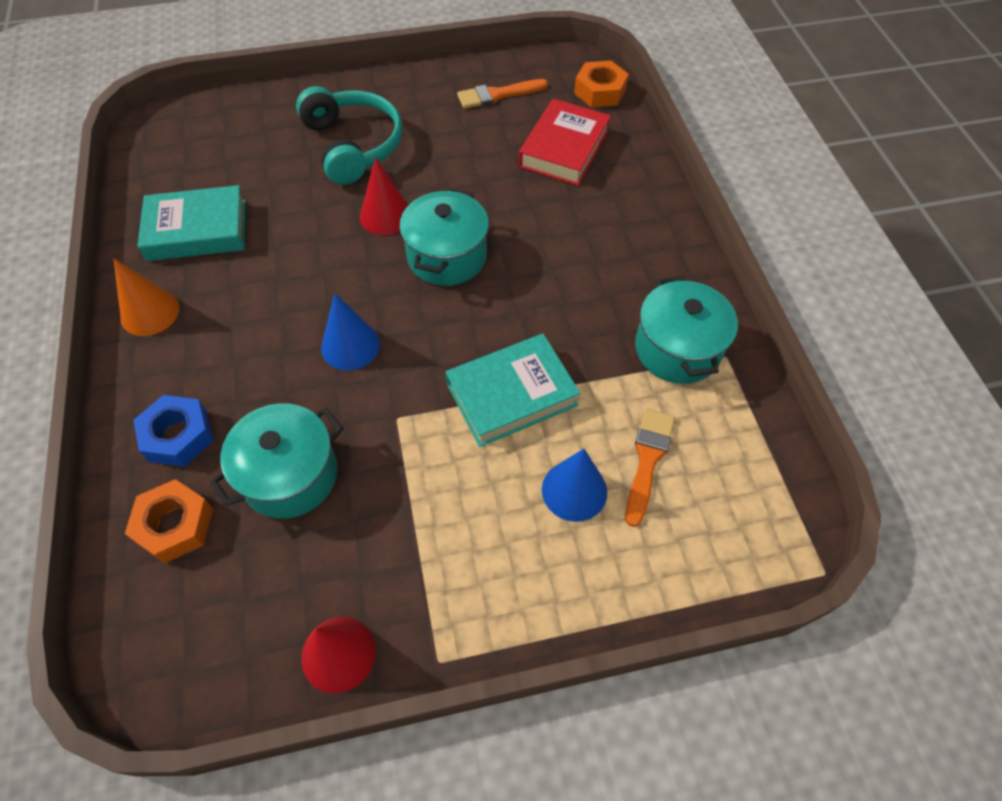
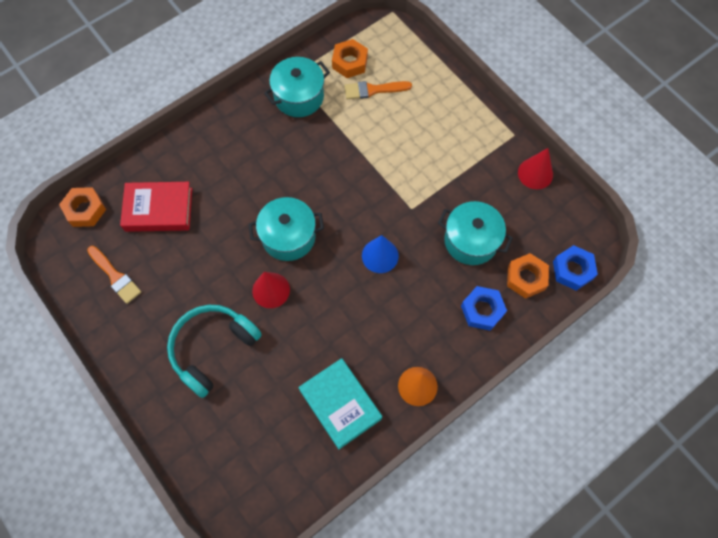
camera: 115 degrees left, 10 degrees up
turquoise book [446,334,580,447] -> none
blue cone [542,449,607,522] -> none
none -> orange nut [332,39,368,78]
none -> blue nut [553,245,598,291]

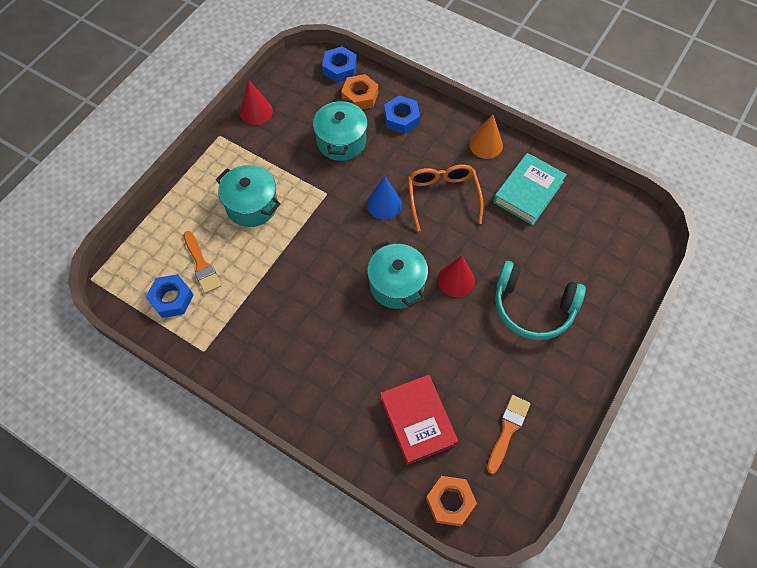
camera: 110 degrees left, 5 degrees down
turquoise pot [264,57,330,117] -> turquoise pot moved to [216,165,281,227]
orange nut [332,39,368,78] -> blue nut [146,274,194,318]
none -> orange glasses [408,164,484,231]

